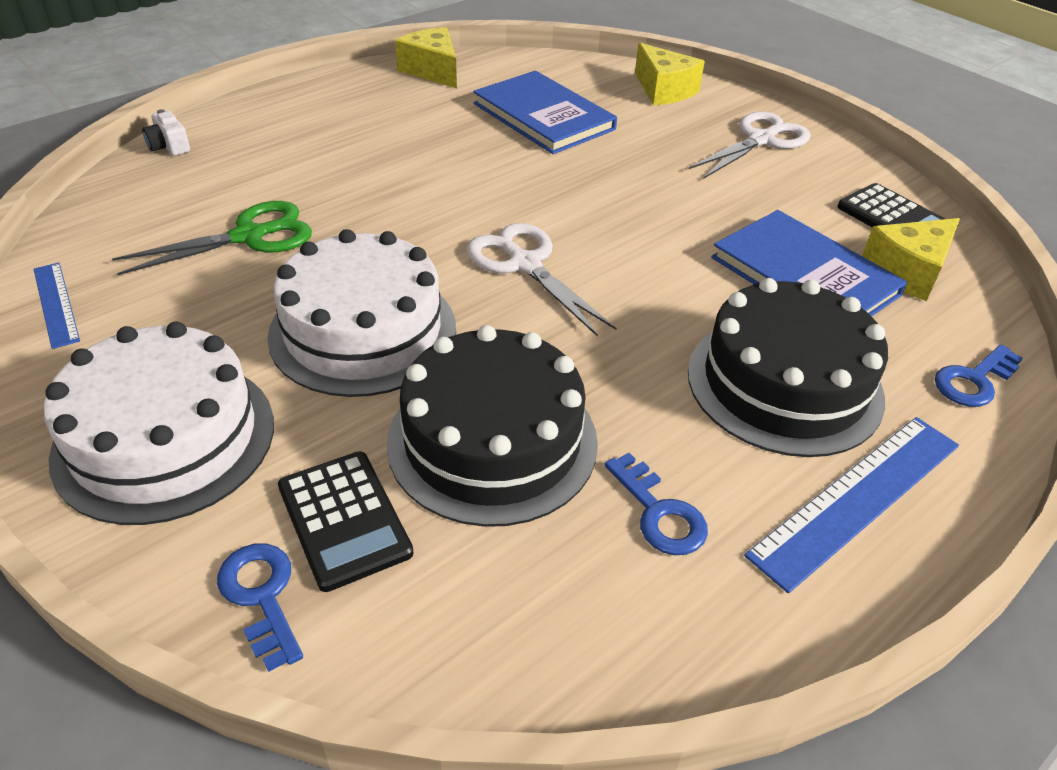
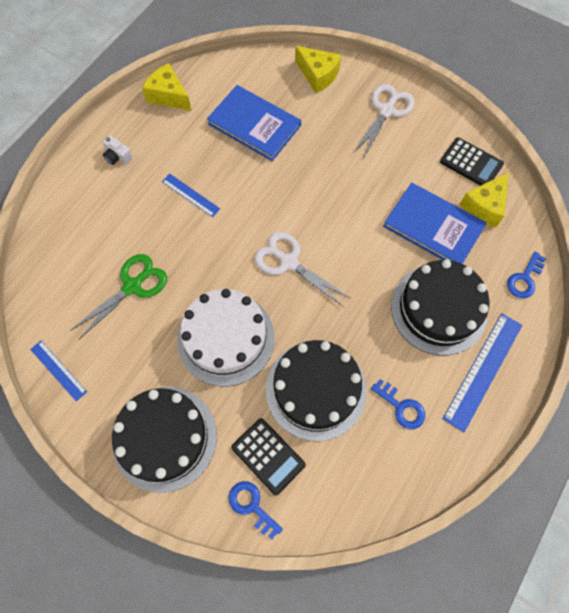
camera: 15 degrees left, 25 degrees up
white cake [44,321,274,525] -> black cake [112,387,217,493]
white camera [142,109,190,156] -> white camera moved to [103,136,133,165]
none -> blue ruler [162,174,220,217]

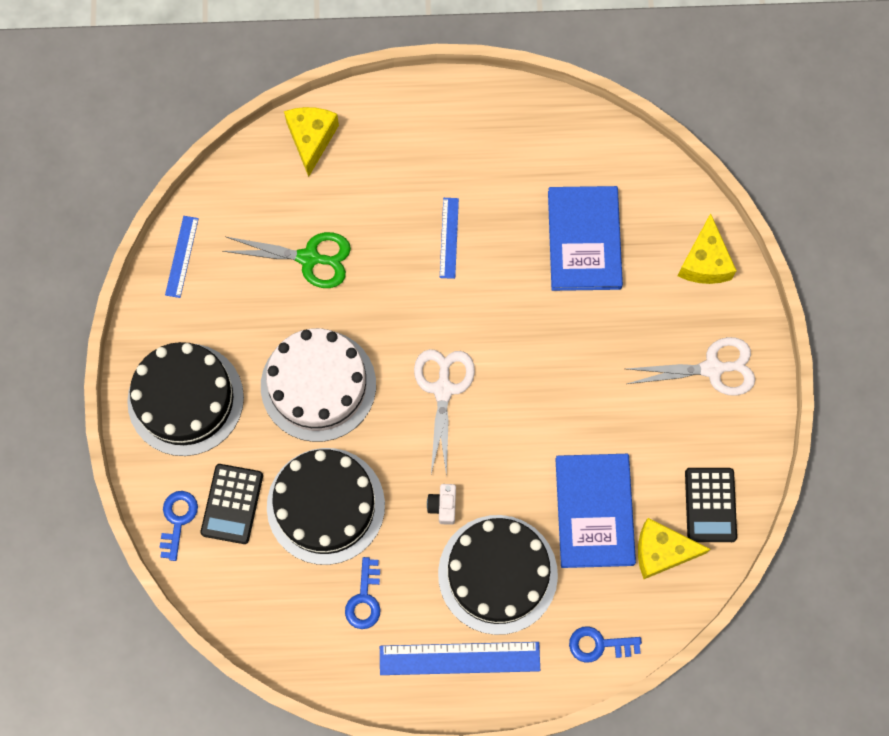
camera: 55 degrees right, 5 degrees up
white camera [103,136,133,165] -> white camera moved to [427,484,456,525]
yellow cheese [142,63,192,111] -> yellow cheese moved to [284,107,339,177]

